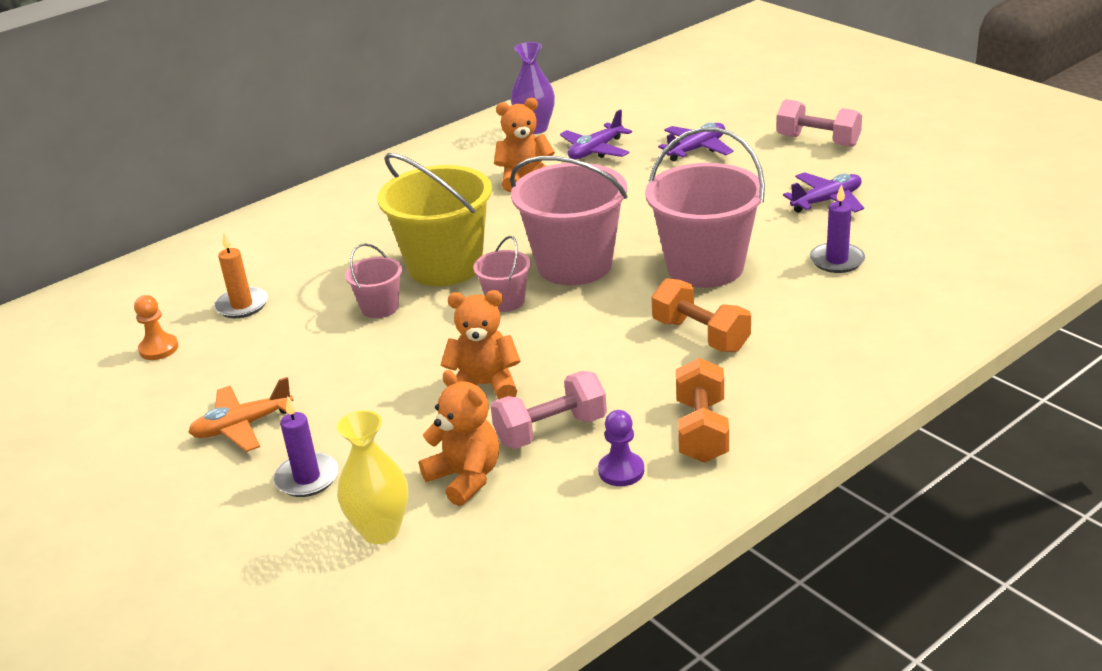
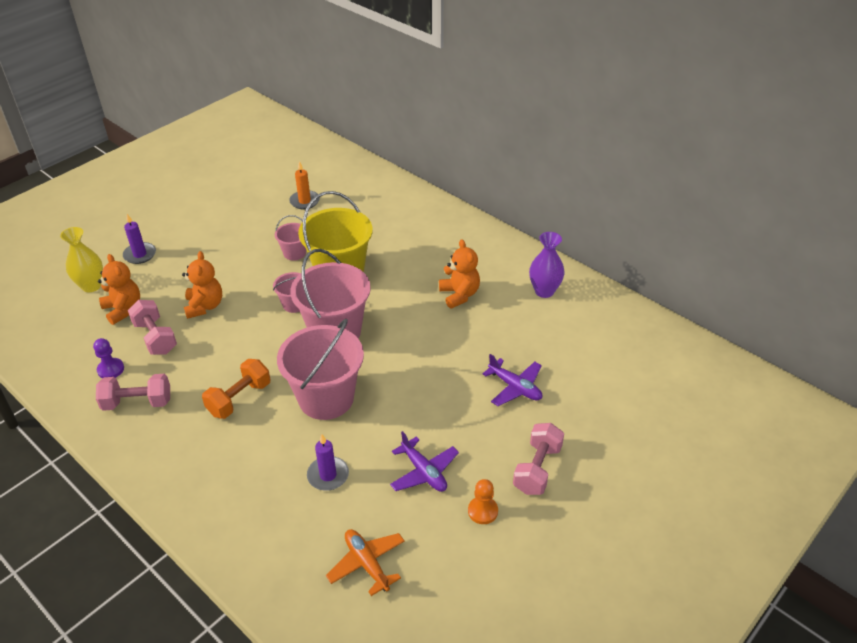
camera: 80 degrees right, 10 degrees up
orange pawn [134,295,178,360] -> orange pawn moved to [468,479,498,524]
orange plane [188,377,294,452] -> orange plane moved to [326,529,404,596]
orange teddy bear [419,370,499,506] -> orange teddy bear turned 75 degrees counterclockwise [98,254,140,325]
purple plane [560,110,632,159] -> none
orange dumbbell [676,358,729,463] -> pink dumbbell [96,374,170,411]

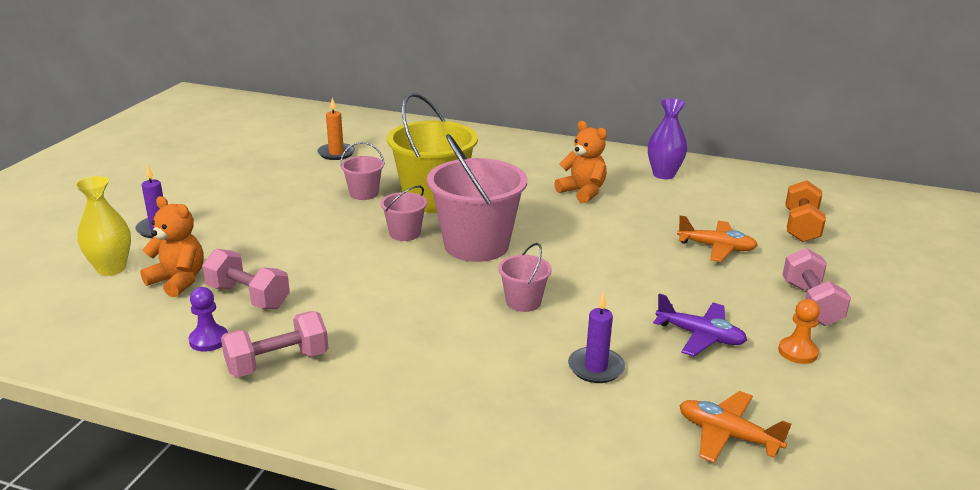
camera: 25 degrees left, 15 degrees down
orange teddy bear [182,251,222,319] -> none
orange dumbbell [202,359,271,419] -> orange dumbbell moved to [786,180,826,242]
pink bucket [277,319,364,420] -> pink bucket [498,243,552,312], size x0.48
purple plane [483,354,542,406] -> orange plane [677,216,758,262]

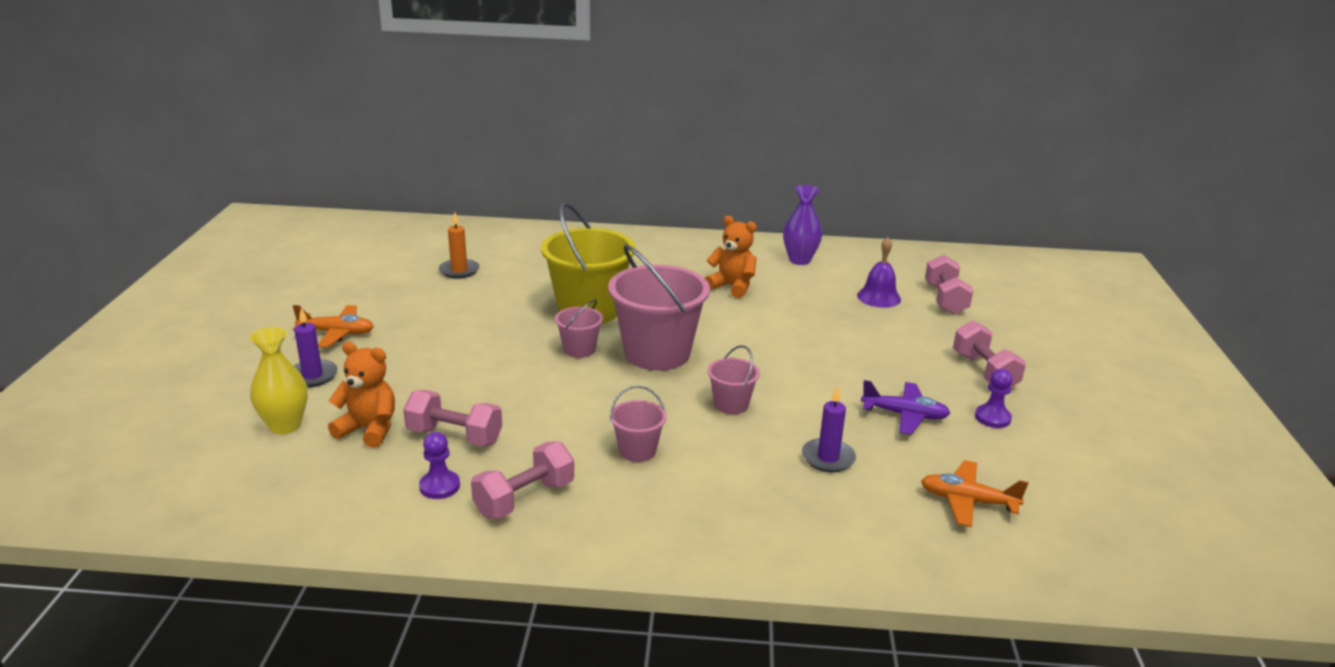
camera: 15 degrees left, 0 degrees up
pink bucket [340,142,385,200] -> pink bucket moved to [610,386,667,462]
orange plane [677,216,758,262] -> orange plane moved to [293,305,374,348]
orange pawn [778,299,820,364] -> purple pawn [975,369,1013,428]
orange dumbbell [786,180,826,242] -> pink dumbbell [925,255,973,314]
none -> purple bell [857,237,901,308]

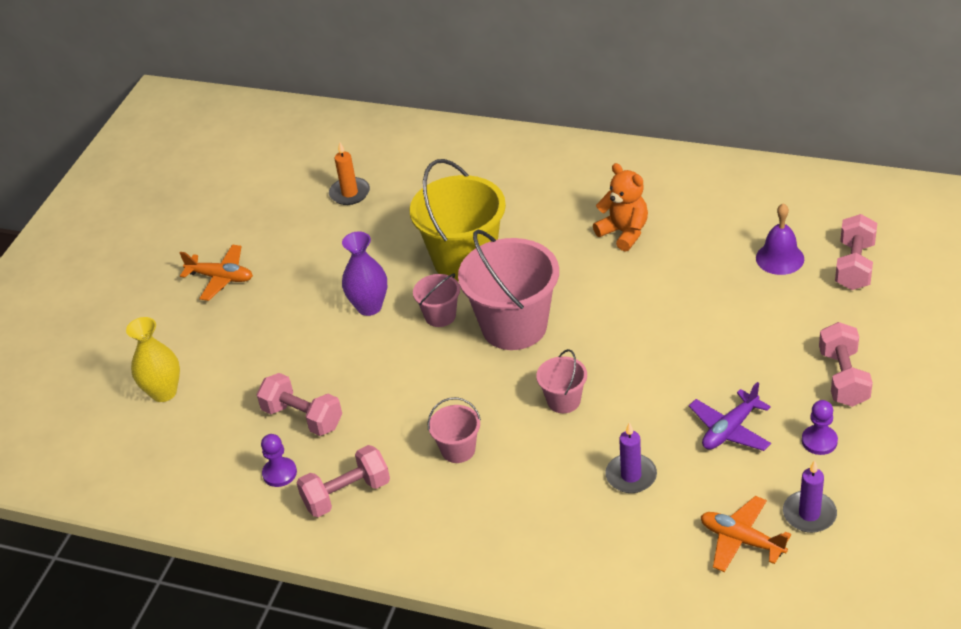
camera: 20 degrees right, 15 degrees up
purple candle [294,308,338,387] -> purple candle moved to [783,460,837,533]
orange teddy bear [328,342,395,448] -> none
purple vase [783,185,822,265] -> purple vase moved to [342,232,387,316]
purple plane [861,380,950,435] -> purple plane turned 105 degrees clockwise [689,382,771,451]

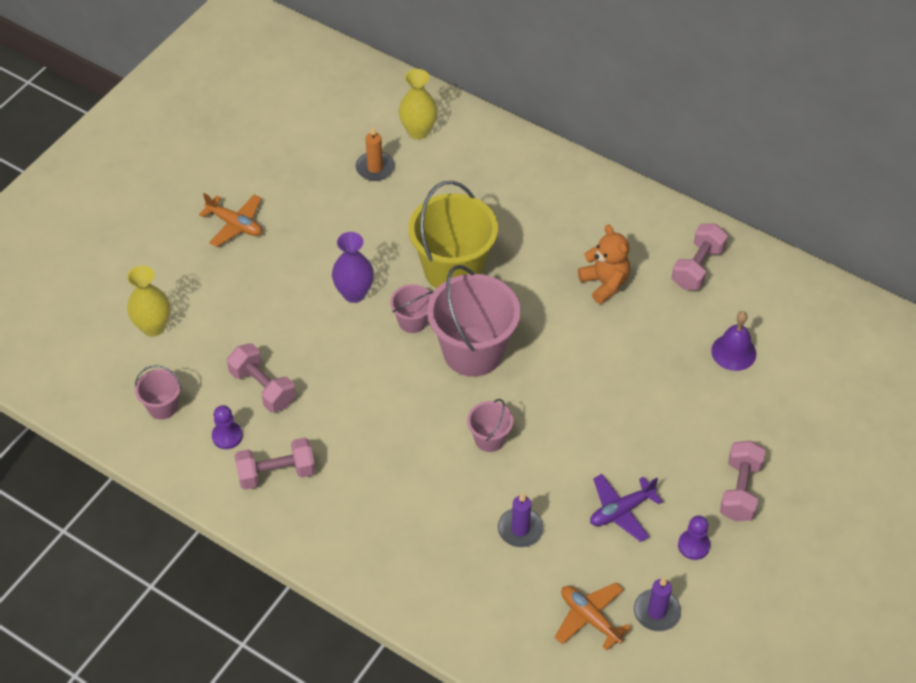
camera: 10 degrees right, 10 degrees up
pink bucket [427,397,481,463] -> pink bucket moved to [135,365,181,419]
pink dumbbell [835,214,877,290] -> pink dumbbell moved to [672,224,728,290]
none -> yellow vase [399,69,438,139]

